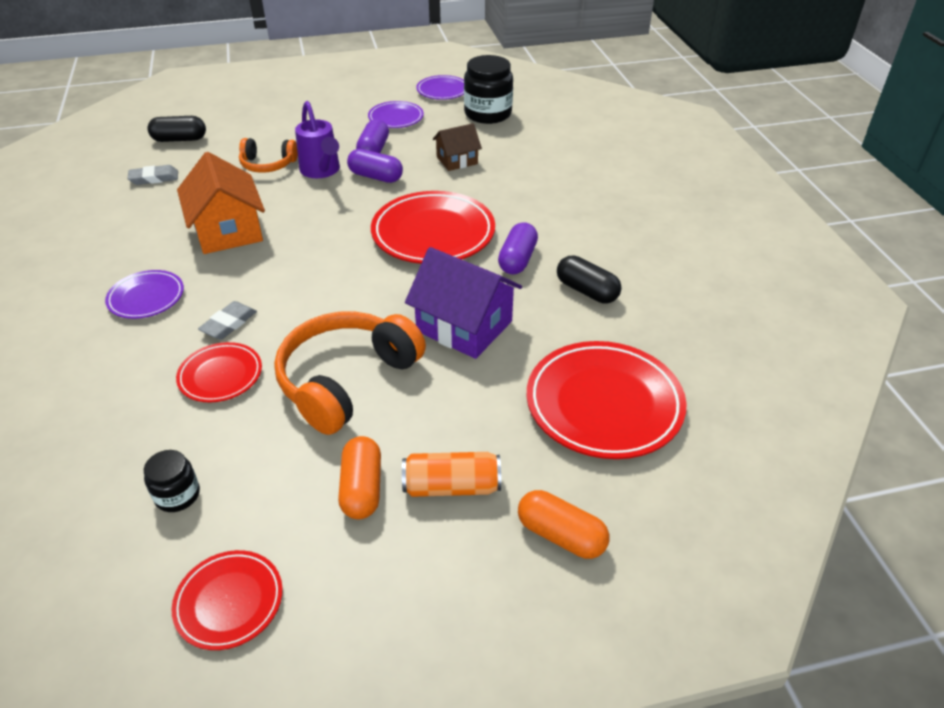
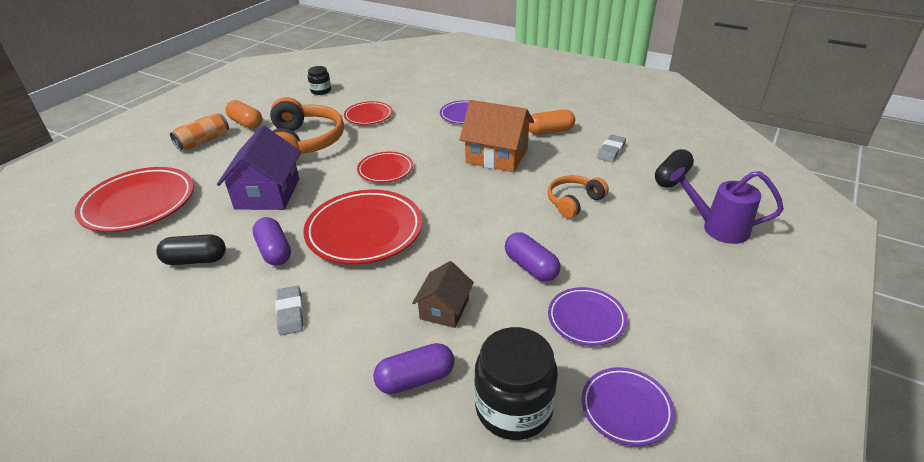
camera: 135 degrees right, 5 degrees down
red plate [172,550,283,650] -> red plate moved to [357,152,413,183]
grey eraser [198,301,257,340] -> grey eraser moved to [276,286,303,335]
purple watering can [295,101,340,178] -> purple watering can moved to [669,167,784,244]
purple capsule [347,149,403,183] -> purple capsule moved to [373,343,455,394]
purple house [405,247,522,359] -> purple house turned 75 degrees counterclockwise [217,125,301,210]
orange capsule [518,490,609,559] -> orange capsule moved to [529,110,575,135]

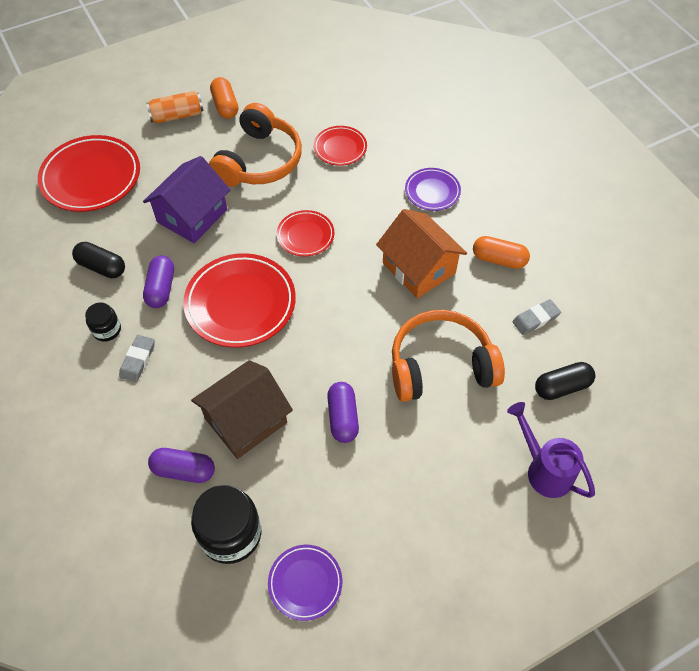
camera: 30 degrees right, 20 degrees up
black jar [307,66,331,95] -> black jar moved to [85,302,121,342]
brown house [412,261,474,328] -> brown house [191,360,293,459], size x1.71
orange headphones [548,175,609,219] -> orange headphones [392,310,505,402], size x1.80
purple plate [548,287,627,346] -> none

